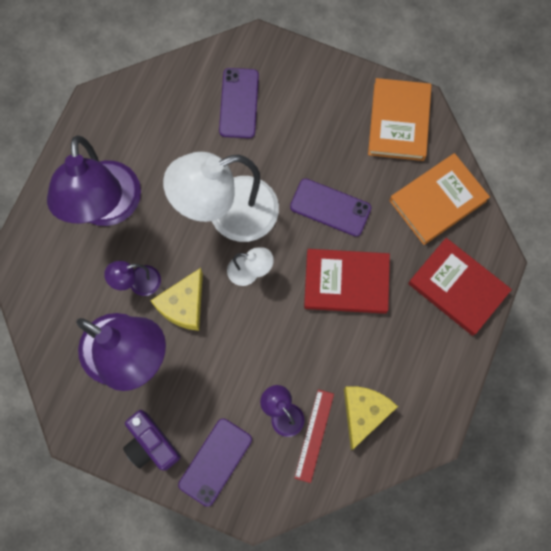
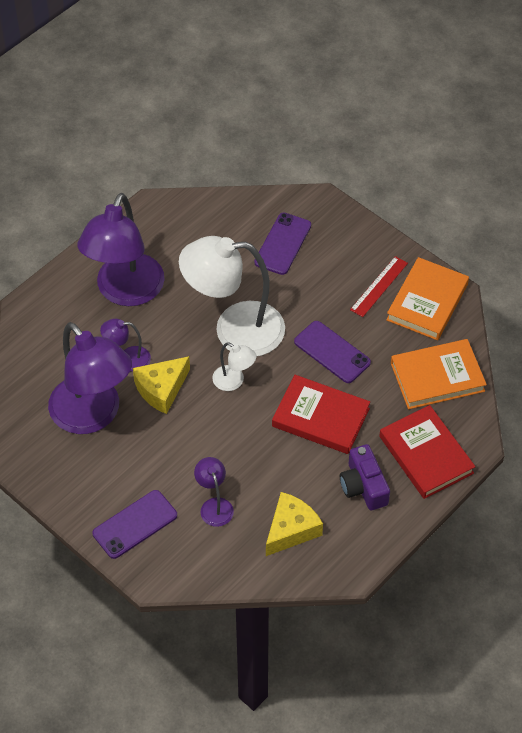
camera: 20 degrees right, 20 degrees down
purple camera [123,410,181,471] -> purple camera moved to [340,444,390,510]
red ruler [294,389,334,483] -> red ruler moved to [350,256,408,317]

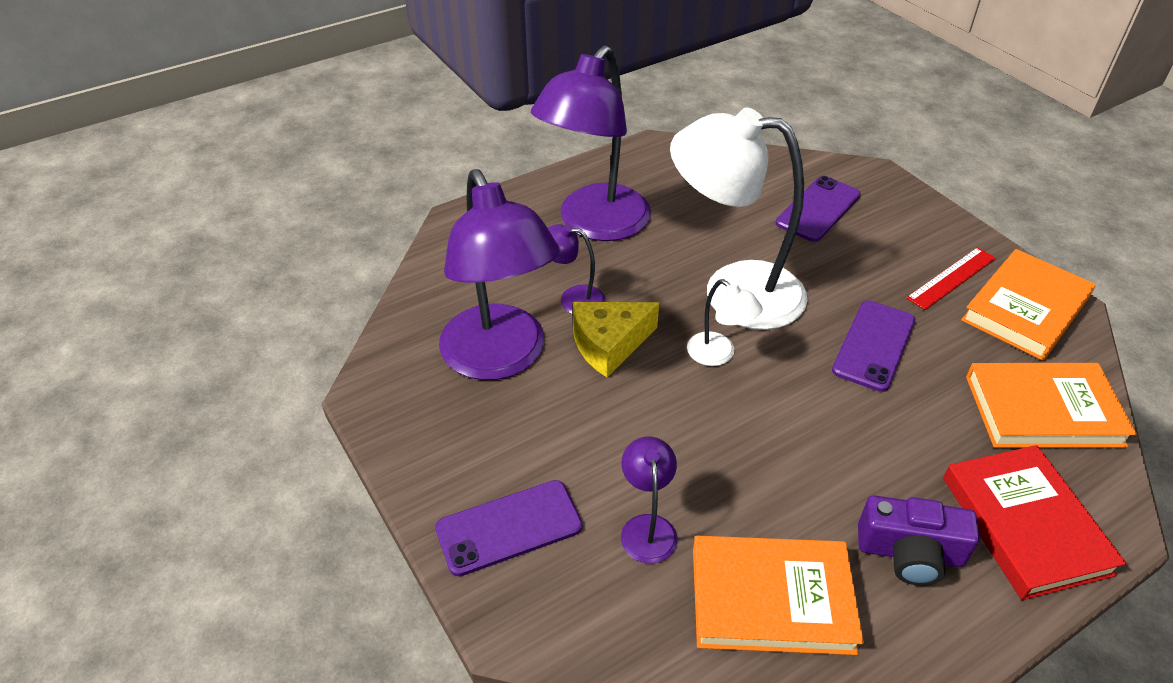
camera: 15 degrees right, 10 degrees down
yellow cheese [266,492,323,556] -> orange book [693,536,864,655]
red book [272,375,370,454] -> none
purple phone [294,321,371,383] -> purple phone turned 60 degrees clockwise [832,300,915,392]
purple camera [340,444,390,510] -> purple camera turned 75 degrees counterclockwise [858,495,980,586]

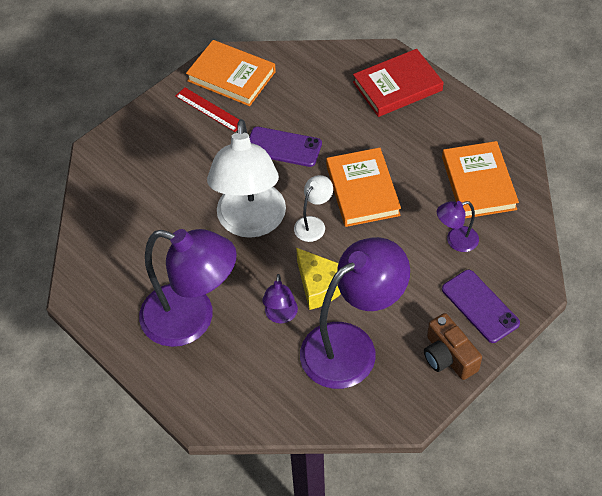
camera: 100 degrees left, 10 degrees up
purple phone [776,176,861,242] -> none
purple camera [858,495,980,586] -> none
orange book [966,363,1137,448] -> orange book moved to [326,148,401,227]
none -> brown camera [424,313,482,380]

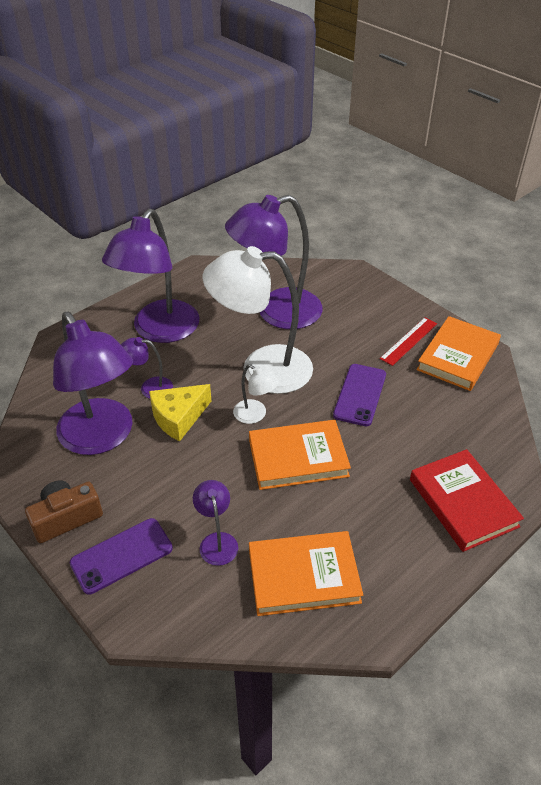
camera: 90 degrees right, 10 degrees down
none -> purple lamp [225,195,323,329]

